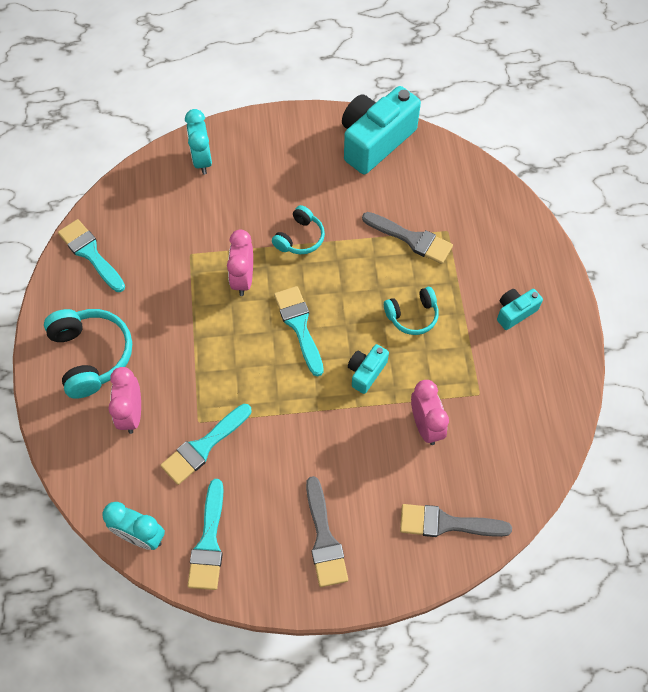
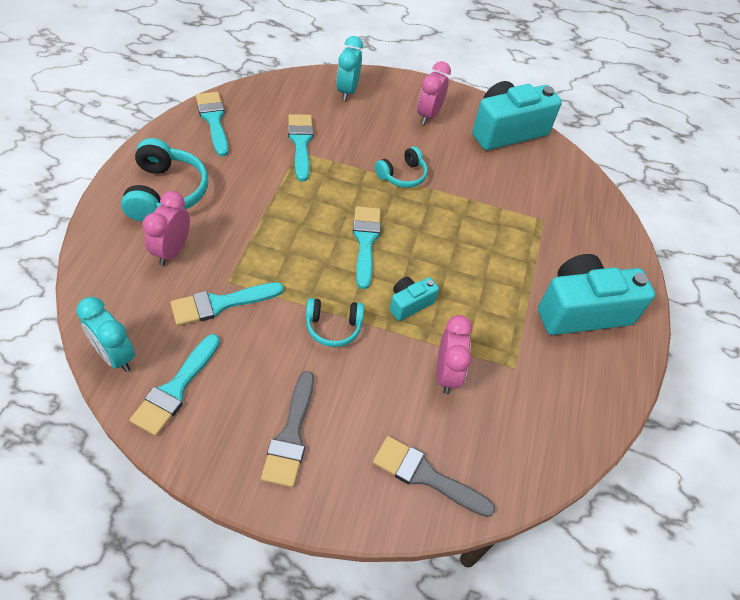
camera: 15 degrees right, 10 degrees down
pink clock [227,229,253,296] -> pink clock moved to [417,61,451,125]
grey brush [362,212,453,264] -> none
turquoise headphones [384,287,439,335] -> turquoise headphones moved to [306,298,364,347]
turquoise camera [497,289,543,330] -> turquoise camera [538,254,655,335], size x2.07
none -> turquoise brush [288,114,313,181]

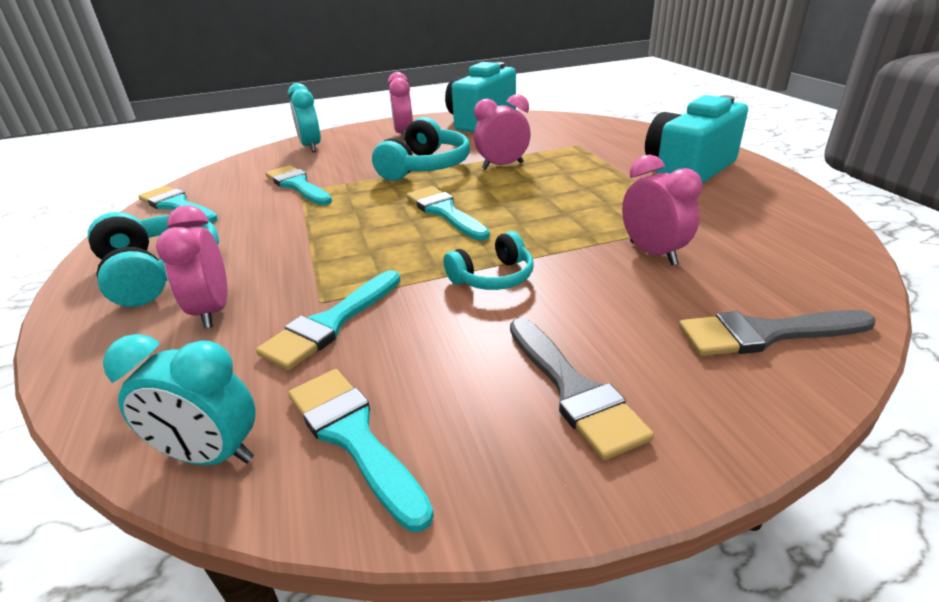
camera: 25 degrees left, 20 degrees down
turquoise brush [130,334,220,436] -> turquoise brush turned 150 degrees clockwise [288,369,434,532]
turquoise headphones [375,146,428,188] -> turquoise headphones [372,117,470,181], size x1.66
turquoise camera [390,277,439,321] -> none
none -> pink clock [474,94,531,170]

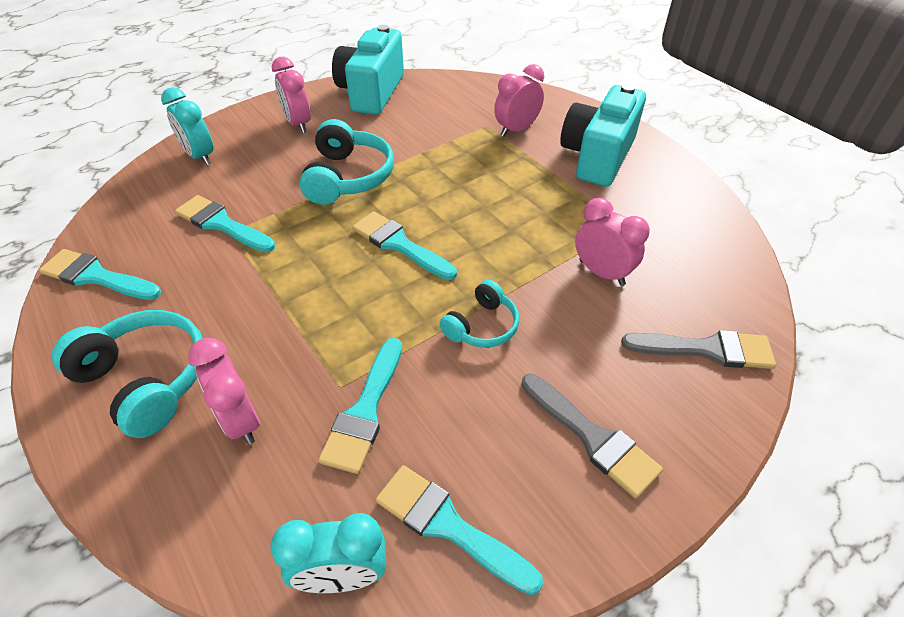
camera: 20 degrees left, 15 degrees up
pink clock [474,94,531,170] -> pink clock moved to [494,64,544,137]
grey brush [679,310,876,356] -> grey brush turned 150 degrees counterclockwise [621,330,776,369]

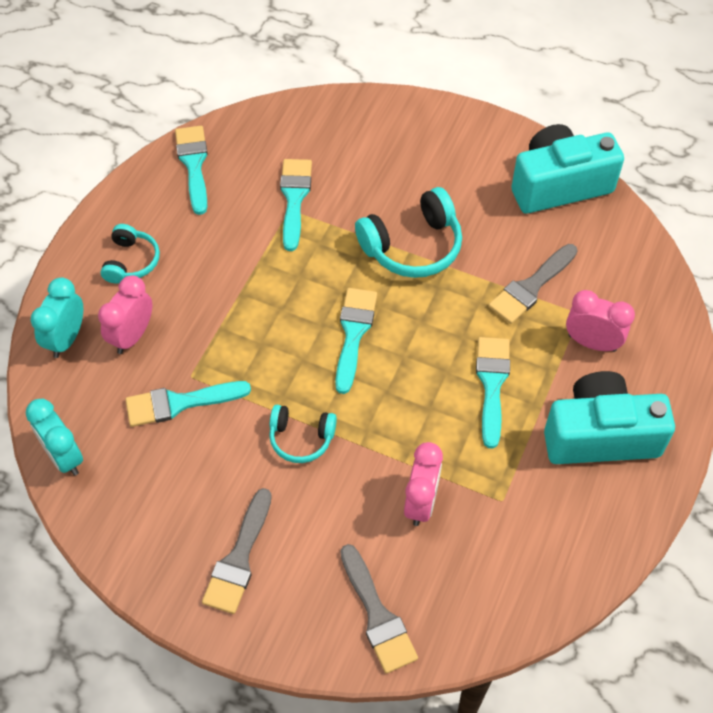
camera: 60 degrees right, 10 degrees up
turquoise headphones [52,310,203,438] -> turquoise headphones [101,224,160,284], size x0.60
turquoise clock [161,87,213,165] -> turquoise clock moved to [31,277,83,358]
pink clock [272,57,310,133] -> none
turquoise brush [376,465,543,595] -> turquoise brush moved to [476,337,510,449]
none -> grey brush [488,244,578,324]

